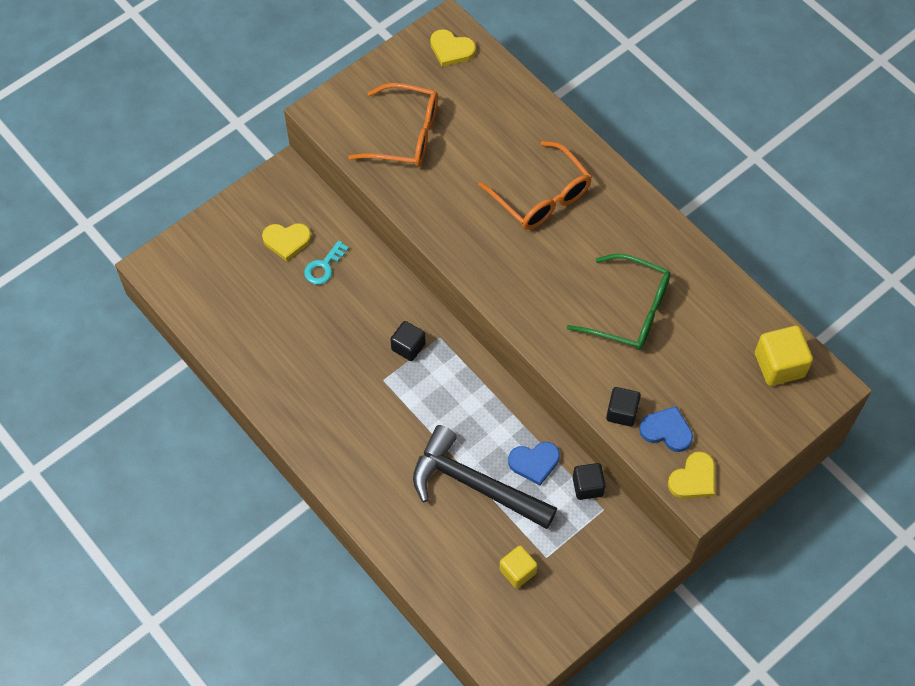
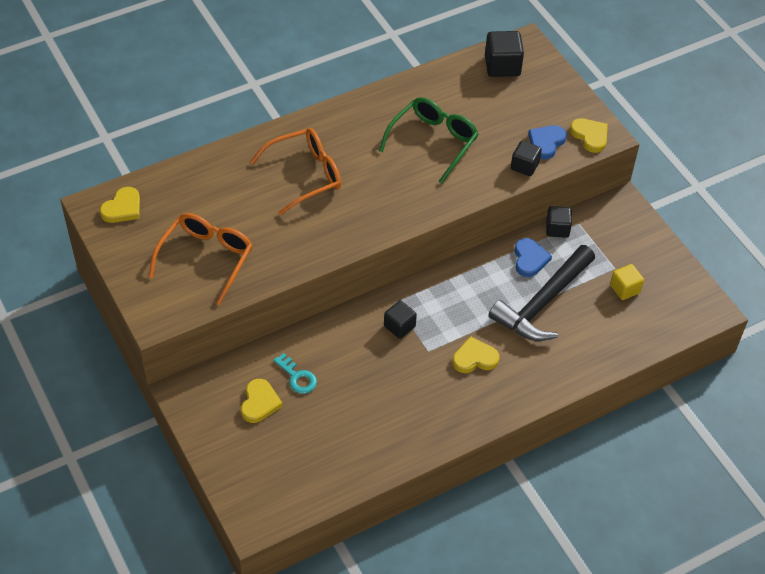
camera: 80 degrees left, 10 degrees down
yellow cube [755,326,813,386] -> black cube [485,31,524,77]
none -> yellow heart [453,336,499,373]

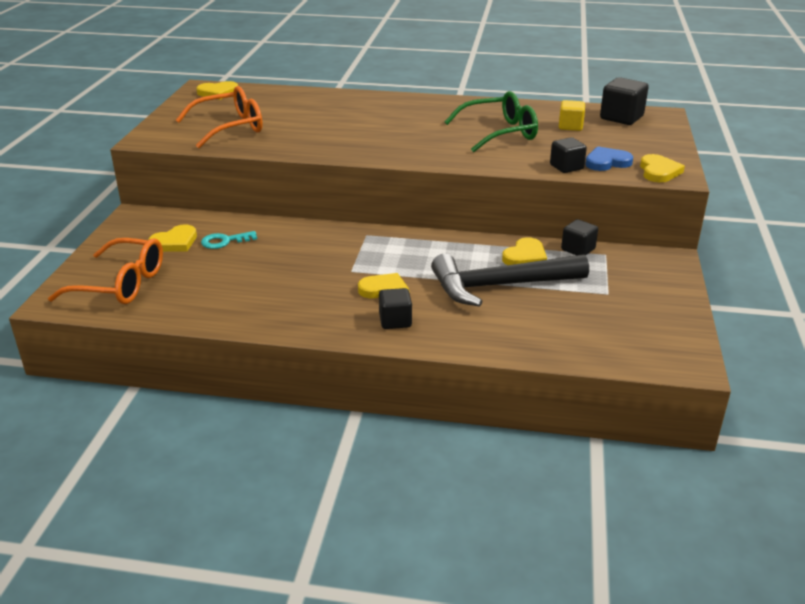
camera: 40 degrees right, 20 degrees down
orange glasses [250,128,341,215] -> orange glasses moved to [48,238,163,304]
turquoise key [274,353,317,394] -> turquoise key turned 75 degrees clockwise [201,231,257,249]
black cube [384,301,417,339] -> black cube moved to [379,288,412,329]
blue heart [514,238,552,277] -> yellow heart [502,237,547,265]
yellow cube [610,264,644,300] -> yellow cube moved to [559,100,585,131]

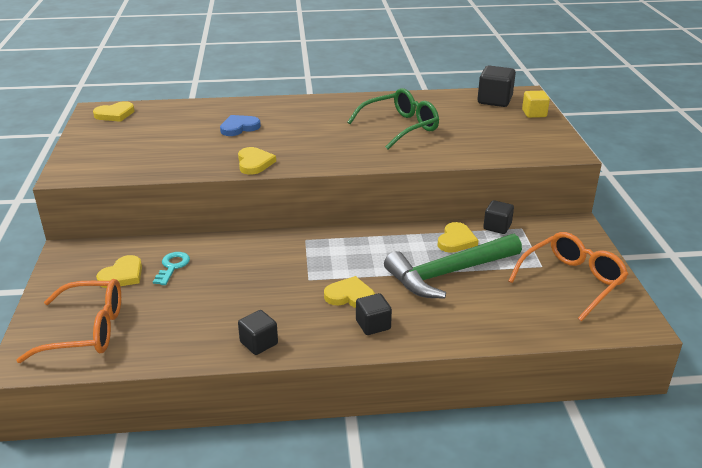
camera: 15 degrees left, 0 degrees up
orange glasses [176,86,263,148] -> orange glasses moved to [509,232,629,321]
turquoise key [201,231,257,249] -> turquoise key turned 135 degrees clockwise [153,252,190,285]
black hammer [431,254,589,307] -> green hammer [384,234,522,299]
black cube [550,137,587,173] -> black cube moved to [238,310,278,355]
yellow cube [559,100,585,131] -> yellow cube moved to [522,91,550,118]
blue heart [585,146,633,171] -> blue heart moved to [220,115,261,136]
yellow heart [640,154,685,182] -> yellow heart moved to [238,147,276,174]

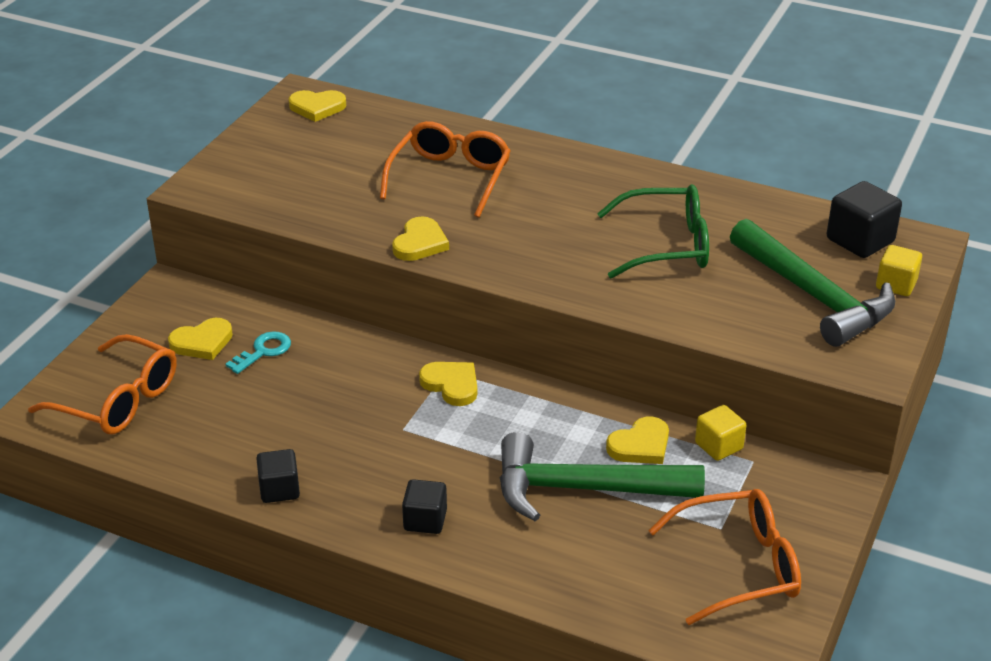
camera: 30 degrees right, 5 degrees up
blue heart [220,115,261,136] -> orange glasses [380,121,511,218]
yellow heart [324,276,375,308] -> yellow heart moved to [419,362,477,406]
black cube [483,200,514,234] -> yellow cube [695,405,747,461]
none -> green hammer [730,219,895,347]

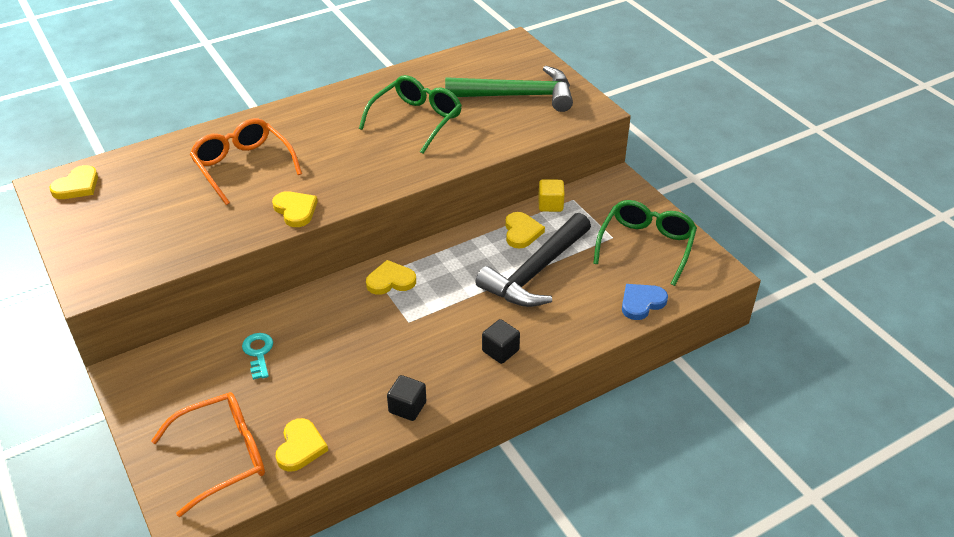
camera: 55 degrees left, 5 degrees up
yellow heart [168,318,233,360] -> yellow heart moved to [276,418,328,472]
green hammer [500,432,705,521] -> black hammer [475,213,591,307]
orange glasses [648,489,801,625] -> green glasses [593,200,697,286]
black cube [827,181,902,258] -> none
yellow cube [876,245,922,296] -> none
none -> blue heart [622,284,668,320]

